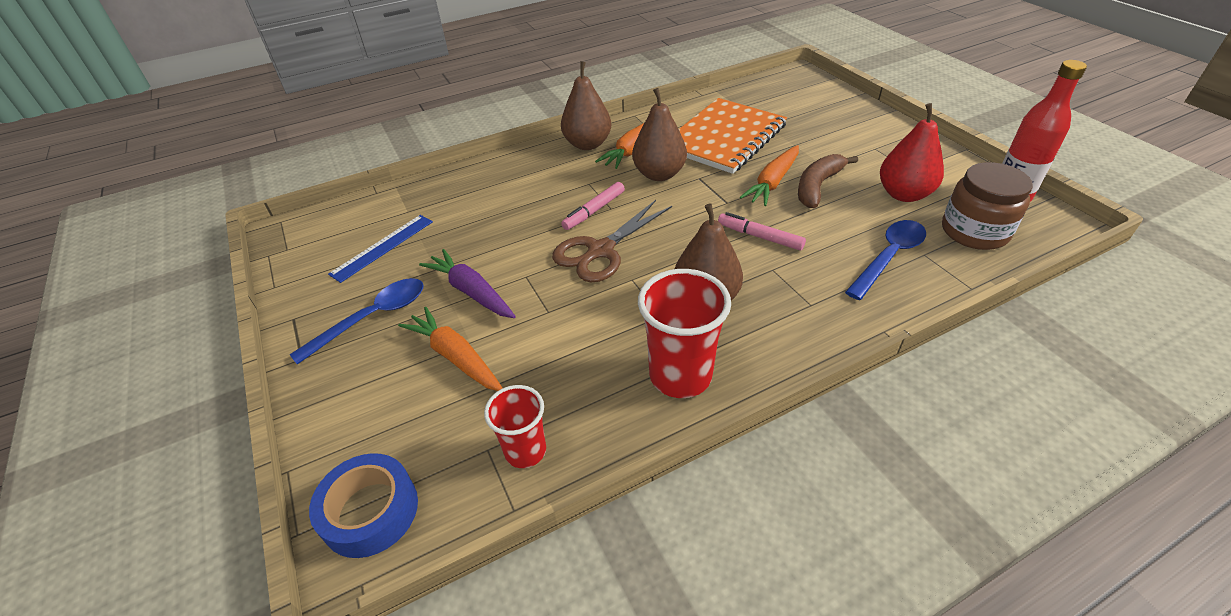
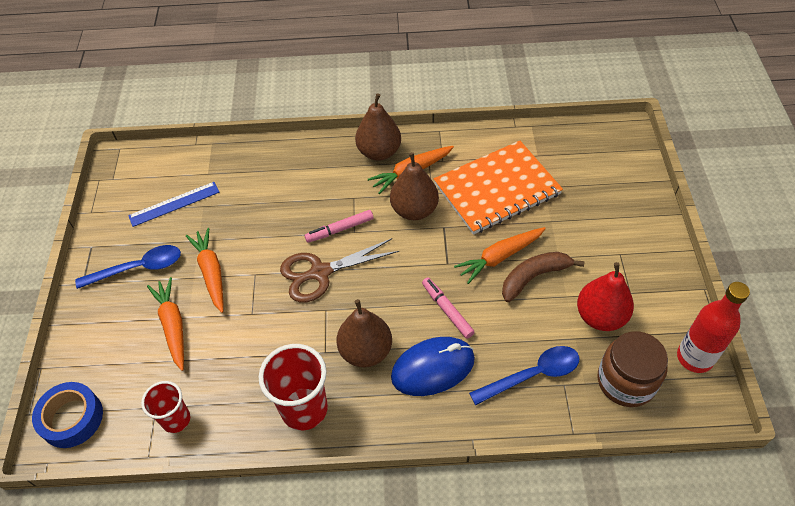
camera: 25 degrees right, 10 degrees up
purple carrot [419,249,516,318] -> orange carrot [186,228,223,313]
none -> blue mouse [391,337,475,396]

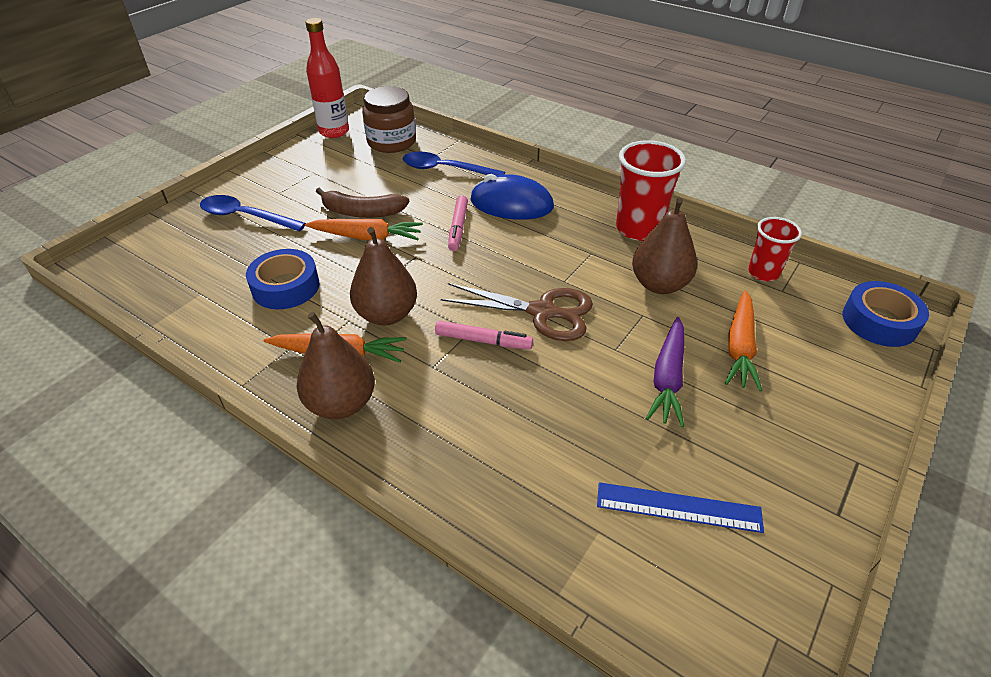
camera: 145 degrees left, 10 degrees down
blue spoon [75,245,181,289] -> blue spoon moved to [200,195,306,232]
orange carrot [186,228,223,313] -> purple carrot [646,317,684,427]
brown pear [337,299,392,367] -> brown pear moved to [632,198,697,294]
orange notebook [434,141,563,235] -> blue tape [246,249,319,309]
red pear [577,262,634,331] -> none

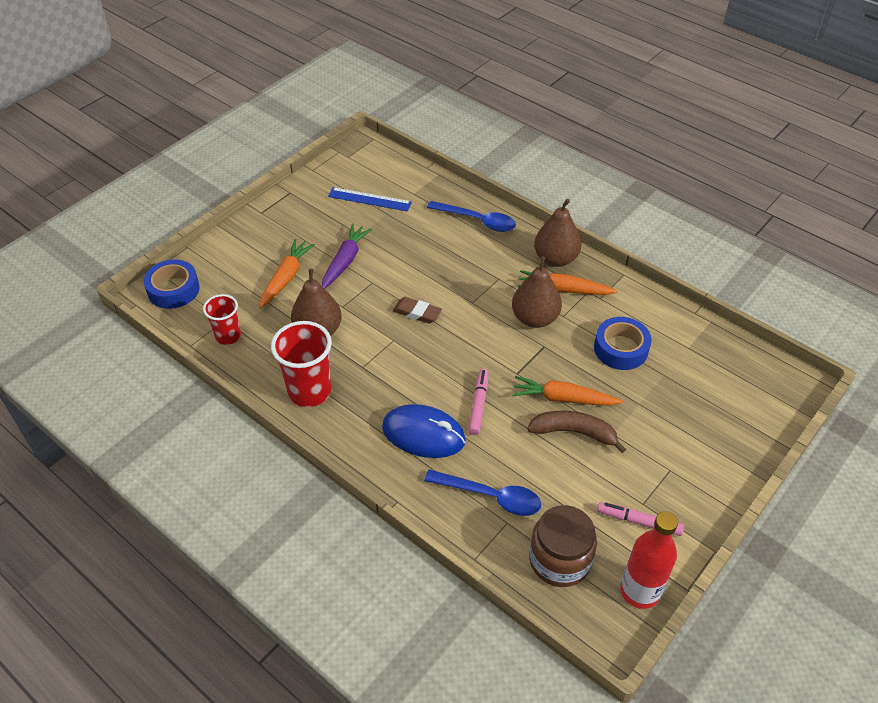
camera: 175 degrees left, 5 degrees up
blue spoon [200,195,306,232] -> blue spoon moved to [427,201,516,232]
pink marker [435,321,533,350] -> pink marker moved to [597,502,684,536]
brown scissors [441,283,593,341] -> brown eraser [393,297,442,324]

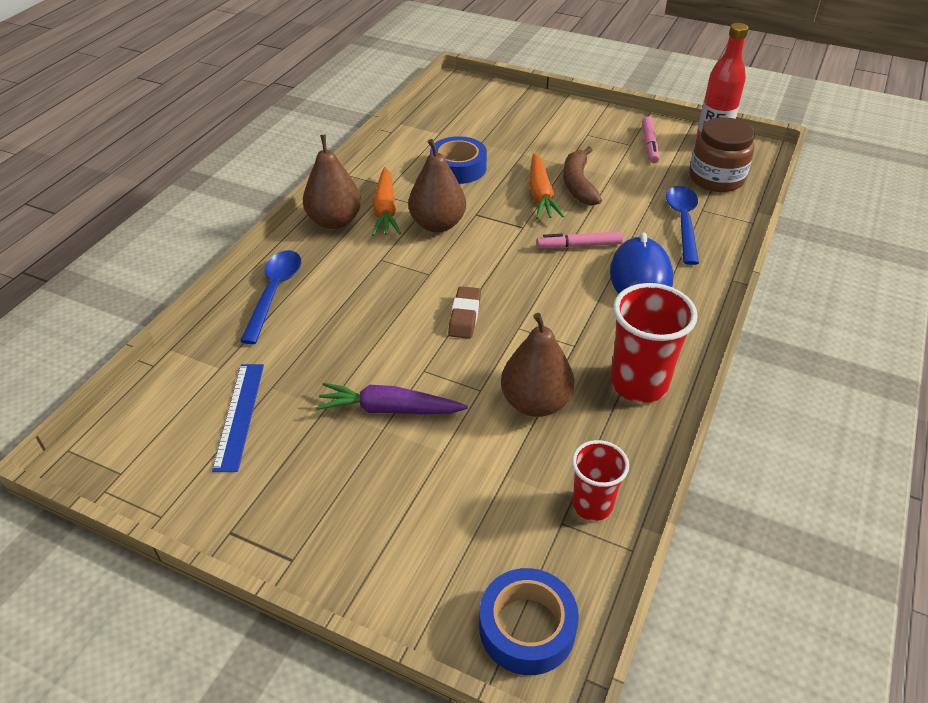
camera: 105 degrees left, 5 degrees down
orange carrot [260,239,315,308] -> none

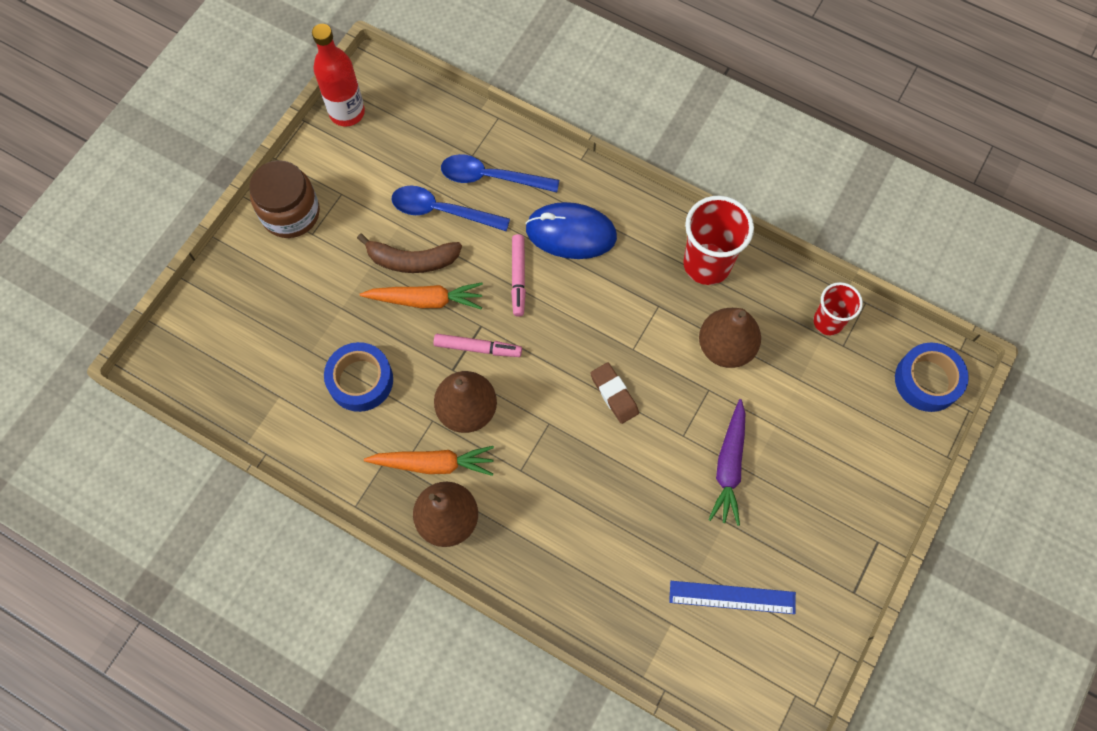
camera: 85 degrees left, 25 degrees up
blue spoon [240,250,301,344] -> blue spoon moved to [392,186,510,231]
brown eraser [448,286,481,339] -> brown eraser turned 45 degrees clockwise [590,362,639,424]
pink marker [642,117,659,163] -> pink marker moved to [433,334,522,357]
brown jar [689,117,755,192] -> brown jar moved to [249,160,320,238]

